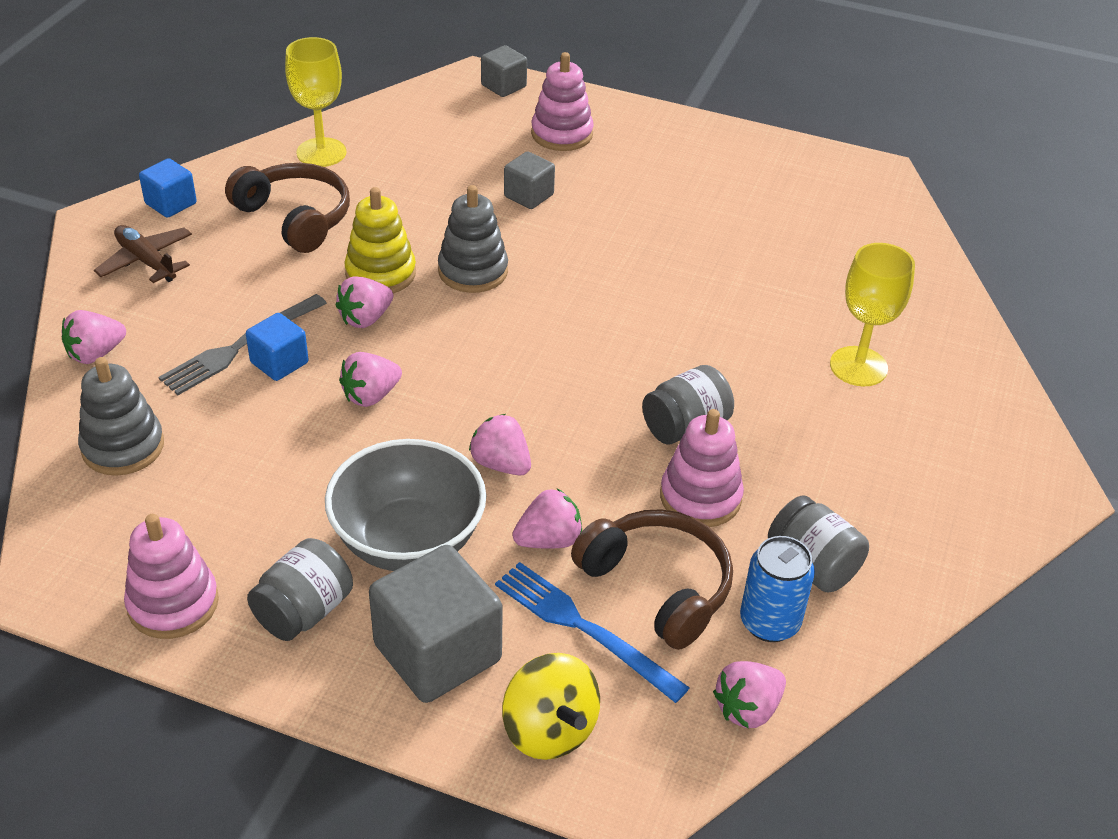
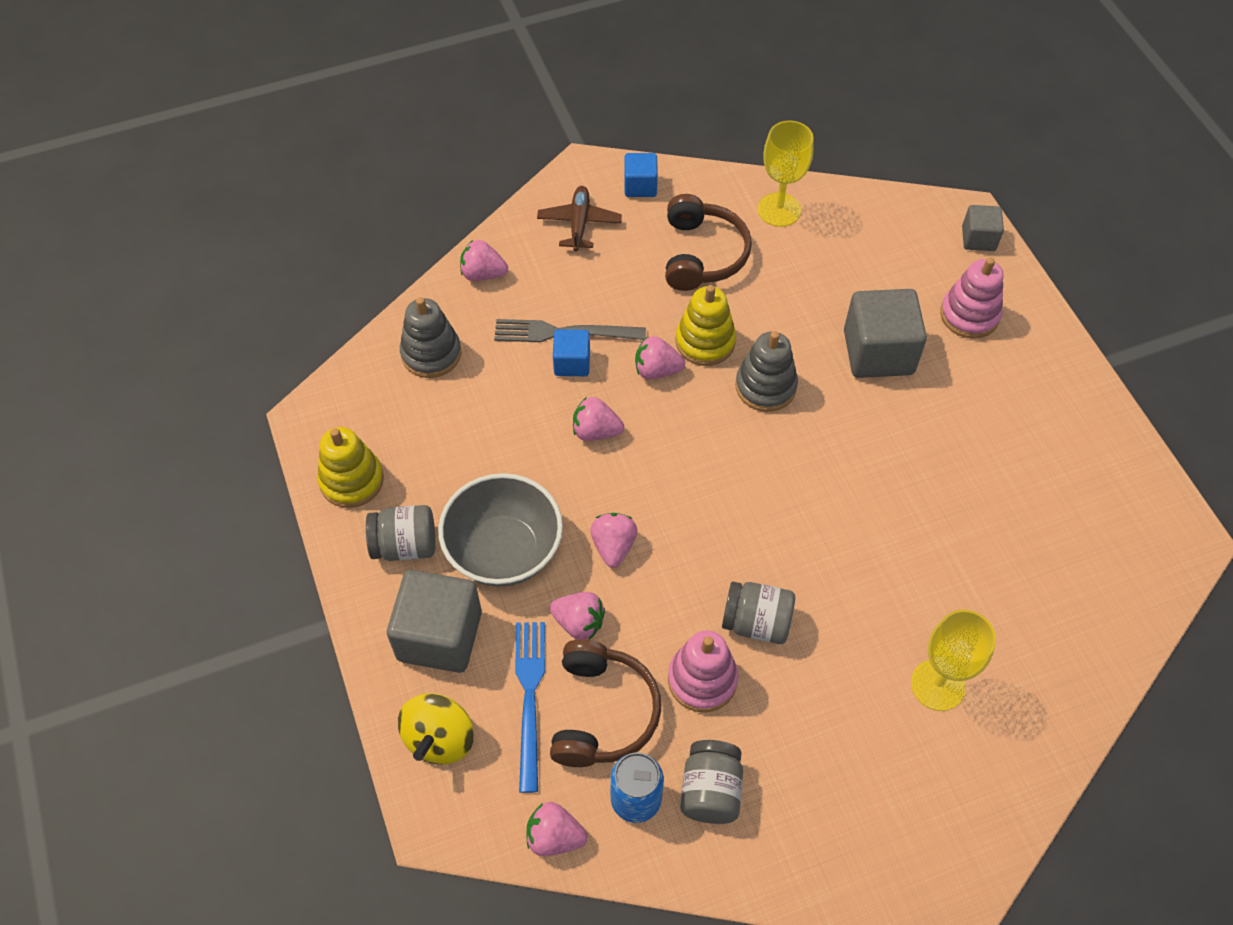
camera: 50 degrees right, 15 degrees up
pink stacking toy [124,514,219,639] -> yellow stacking toy [317,427,384,508]
grey cube [504,151,555,209] -> grey cube [844,289,927,378], size x1.84

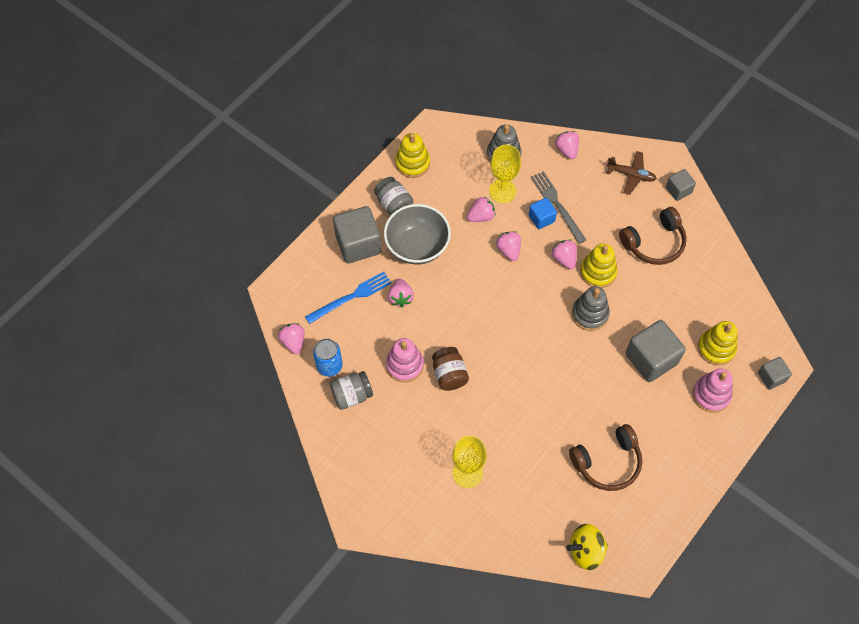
camera: 60 degrees right, 5 degrees up
yellow spinning top [398,693,474,765] -> yellow spinning top moved to [567,524,608,570]
brown plane [537,186,622,251] -> brown plane turned 45 degrees clockwise [606,151,657,195]
brown headphones [550,639,661,767] -> brown headphones moved to [569,424,642,491]
pink strawberry [590,513,638,568] -> pink strawberry moved to [467,196,496,222]
blue cube [624,153,658,197] -> grey cube [666,169,696,201]
grey jar [722,582,795,644] -> brown jar [432,347,469,391]
yellow goblet [757,120,814,227] -> yellow goblet moved to [489,145,521,203]
none -> yellow stacking toy [698,321,737,365]

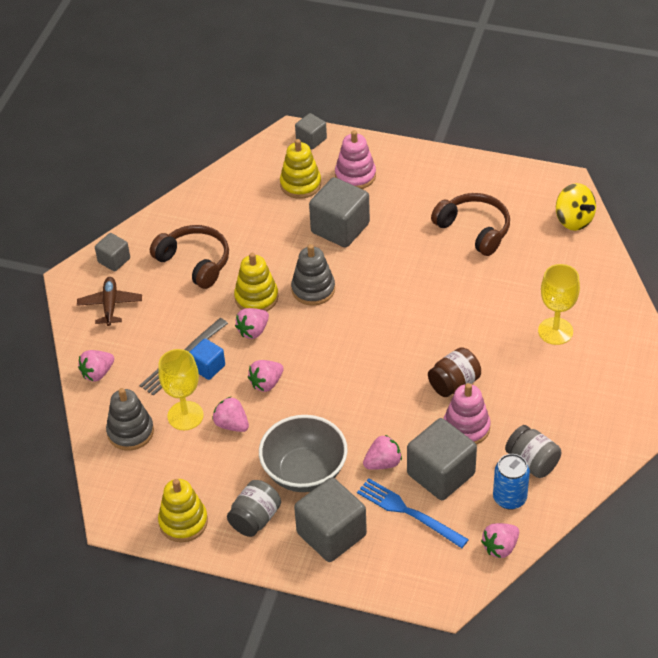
camera: 110 degrees left, 15 degrees down
none -> grey cube [407,418,477,500]

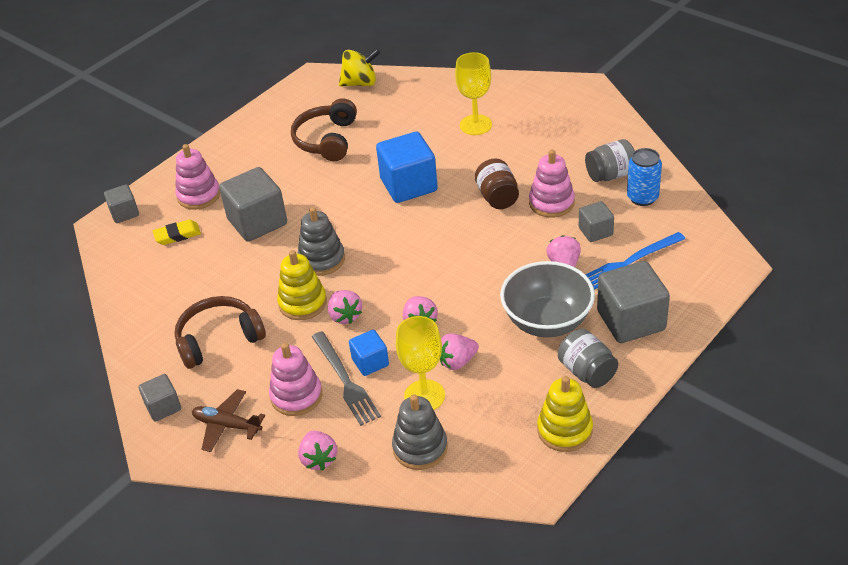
camera: 65 degrees left, 5 degrees down
yellow stacking toy [280,139,321,199] -> yellow eraser [153,220,201,245]
grey cube [407,418,477,500] -> grey cube [579,201,614,242], size x0.54
brown headphones [431,193,510,256] -> brown headphones turned 60 degrees counterclockwise [291,98,357,161]
pink strawberry [481,523,519,558] -> none
none -> pink stacking toy [269,343,322,416]
none -> blue cube [376,132,438,203]

